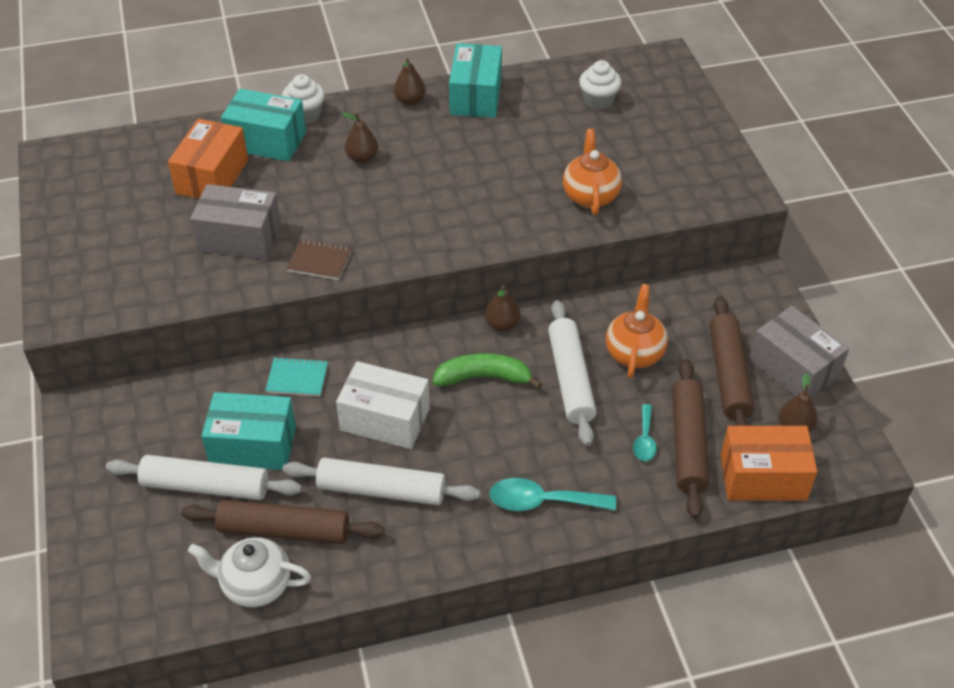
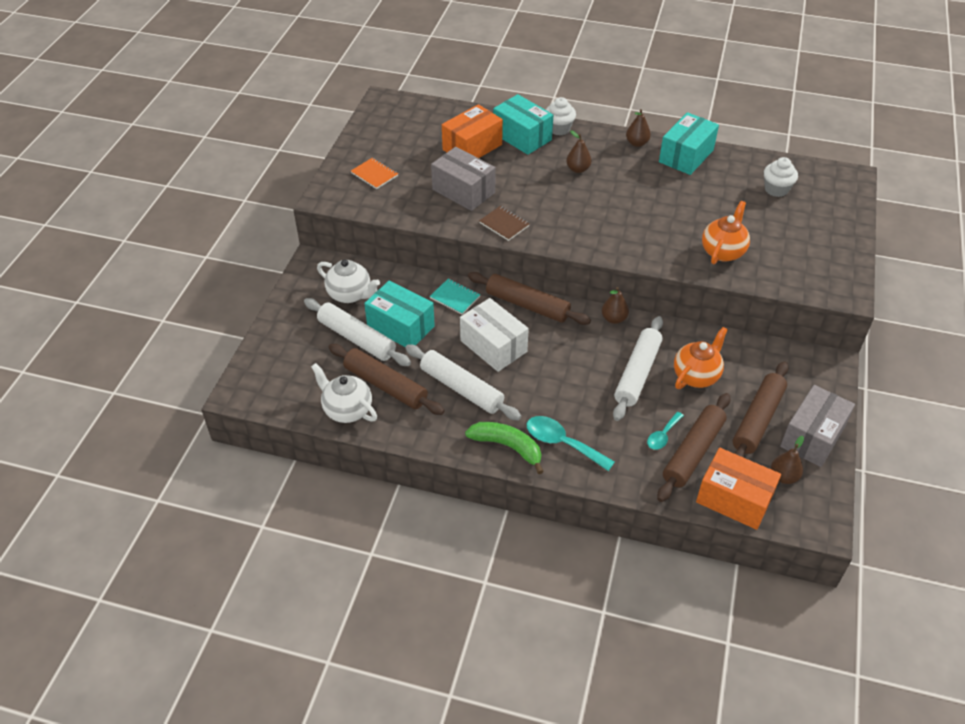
camera: 30 degrees right, 0 degrees up
green banana [433,353,542,389] -> green banana moved to [465,422,544,474]
grey box [749,306,849,399] -> grey box turned 45 degrees clockwise [780,385,855,467]
none -> white teapot [317,259,380,303]
none -> orange notebook [351,158,398,189]
none -> brown rolling pin [468,272,591,325]

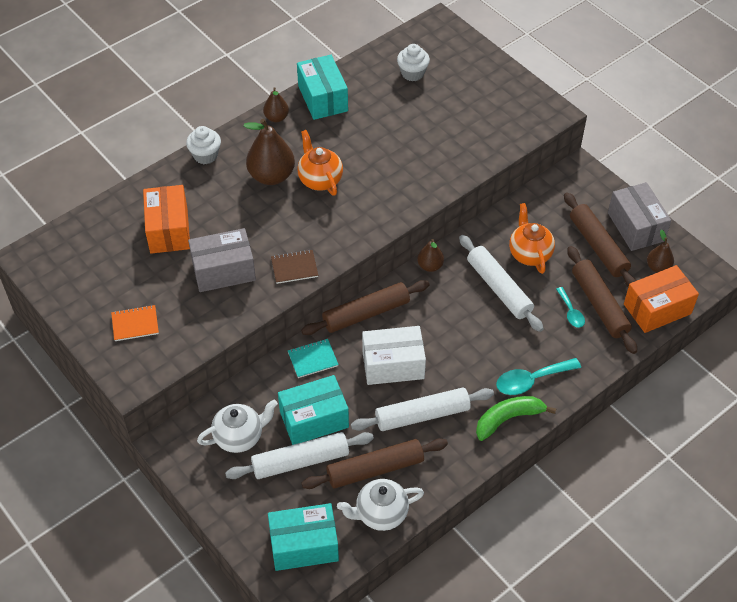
camera: 55 degrees left, 5 degrees up
turquoise box [493,94,553,155] -> turquoise box moved to [268,503,339,571]
brown pear [566,130,592,173] -> brown pear [244,119,295,185], size x1.82
orange teapot [702,201,750,264] -> orange teapot moved to [297,130,343,196]

